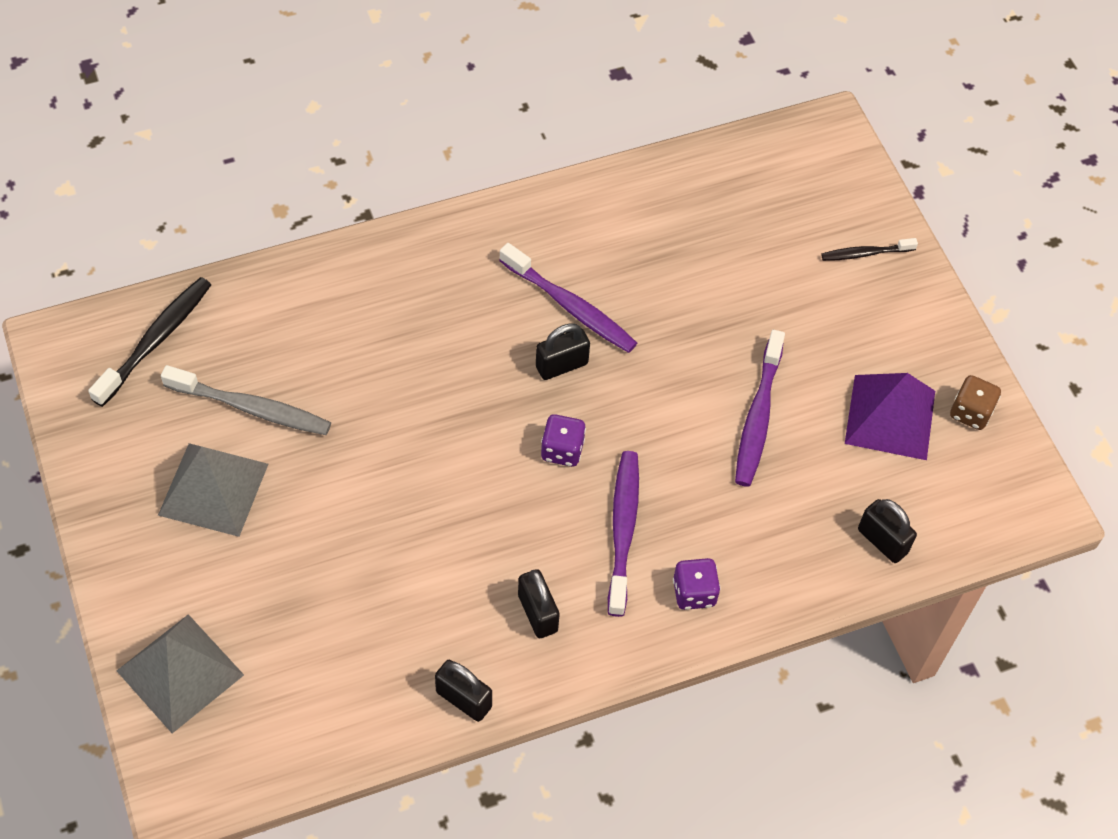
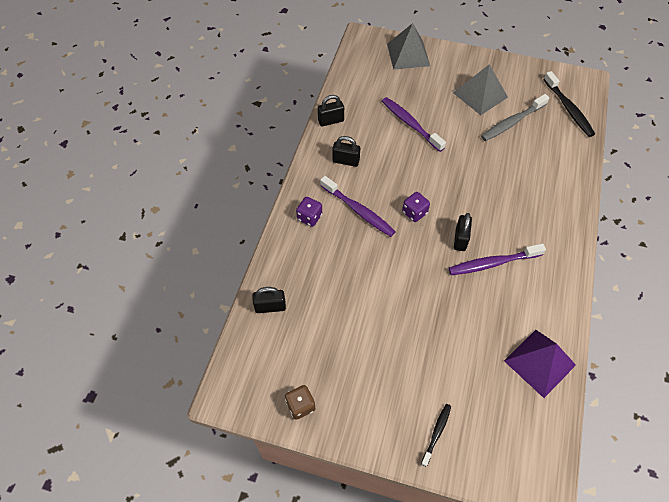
camera: 130 degrees right, 0 degrees up
purple toothbrush [735,330,785,487] -> purple toothbrush moved to [382,97,446,152]
purple pyramid [845,373,935,460] -> purple pyramid moved to [504,330,576,398]

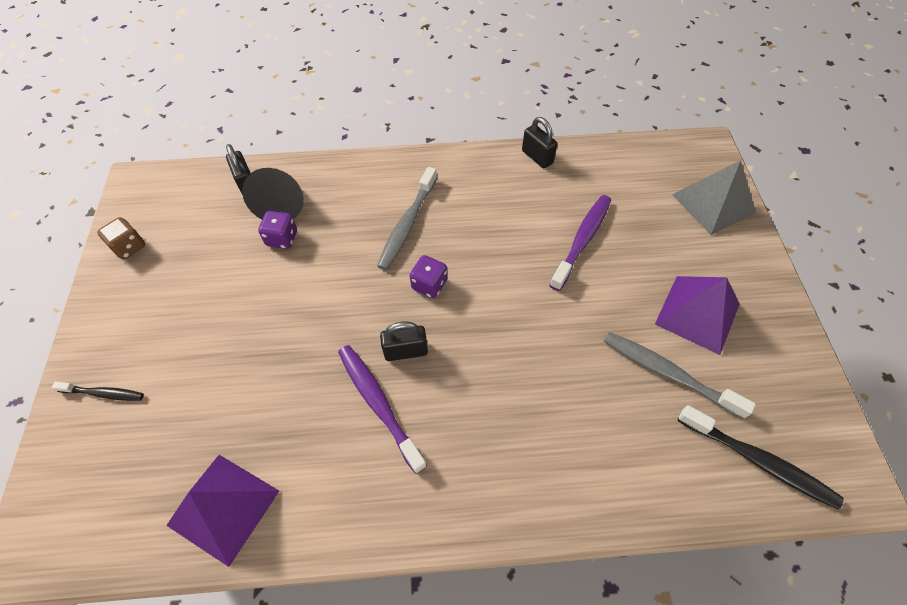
camera: 70 degrees right, 0 degrees up
purple dice [296,197,322,227] -> purple dice moved to [258,211,297,249]
purple toothbrush [320,176,396,237] -> grey toothbrush [377,167,437,270]
black padlock [332,136,360,167] -> none
grey pyramid [453,64,508,115] -> purple pyramid [655,276,739,355]
black toothbrush [543,71,595,137] -> black toothbrush turned 105 degrees counterclockwise [677,405,844,510]
none -> black cone [242,168,304,219]

